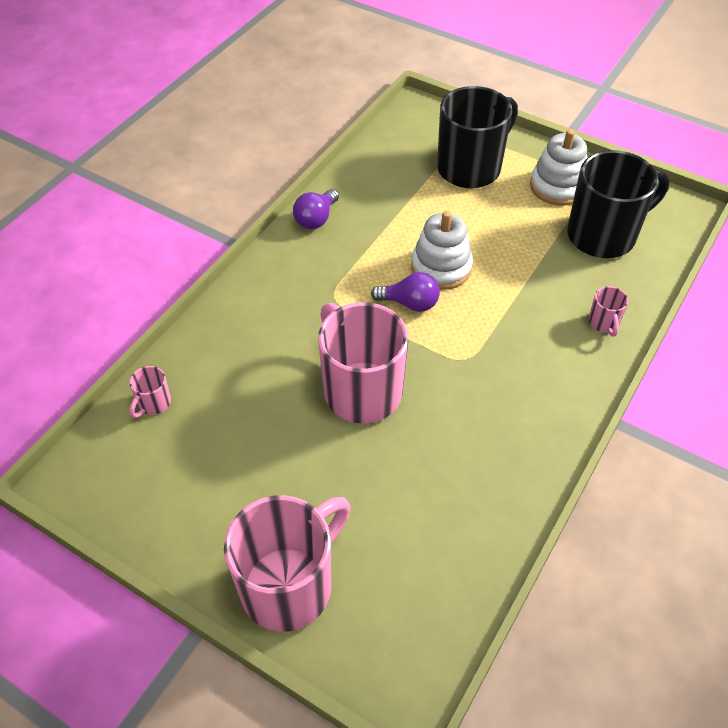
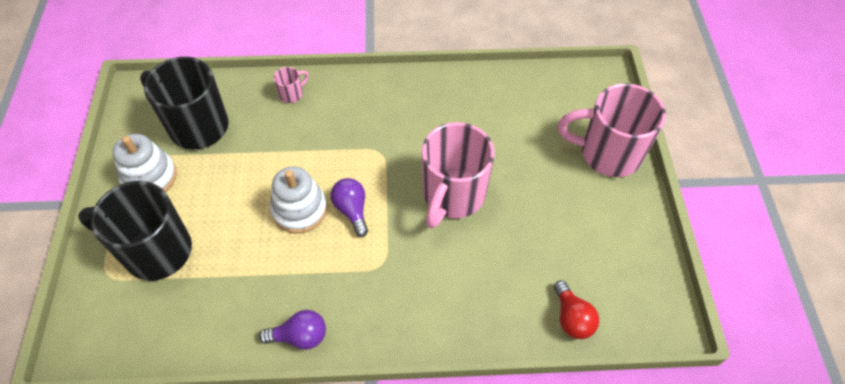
camera: 125 degrees left, 5 degrees up
pink mug [129,366,171,418] -> red light bulb [554,281,599,339]

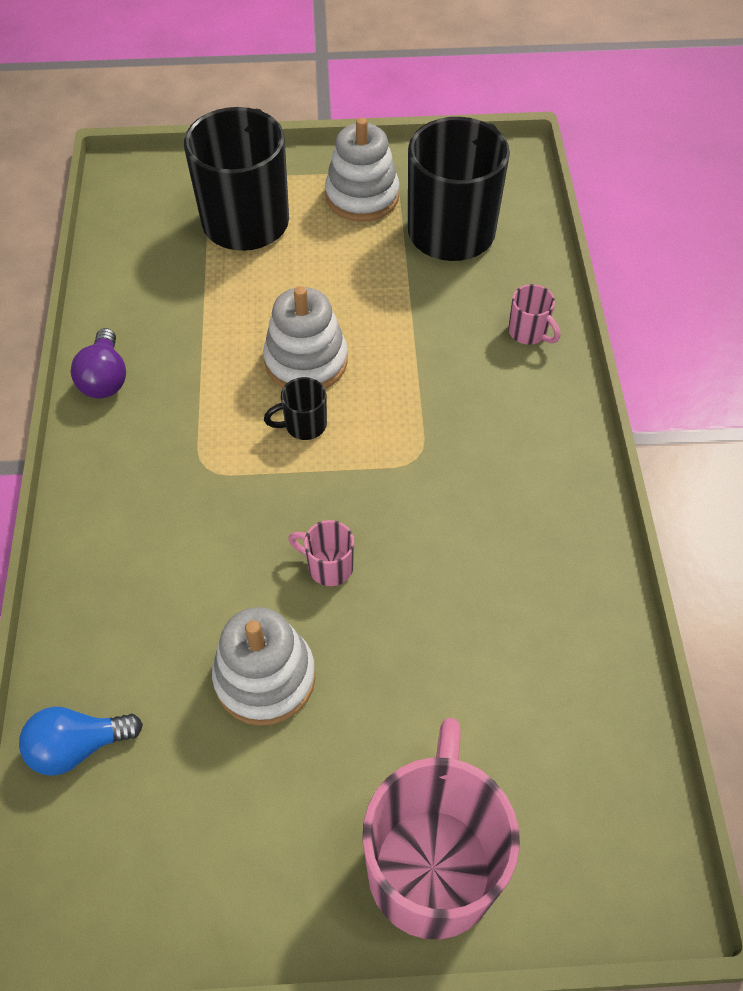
camera: 90 degrees right, 0 degrees up
purple light bulb [331,178,368,237] -> black mug [264,377,327,440]
pink mug [422,122,495,229] -> pink mug [288,520,354,586], size x0.41
red light bulb [554,281,599,339] -> blue light bulb [19,707,143,776]
none -> white stacking toy [212,607,316,726]

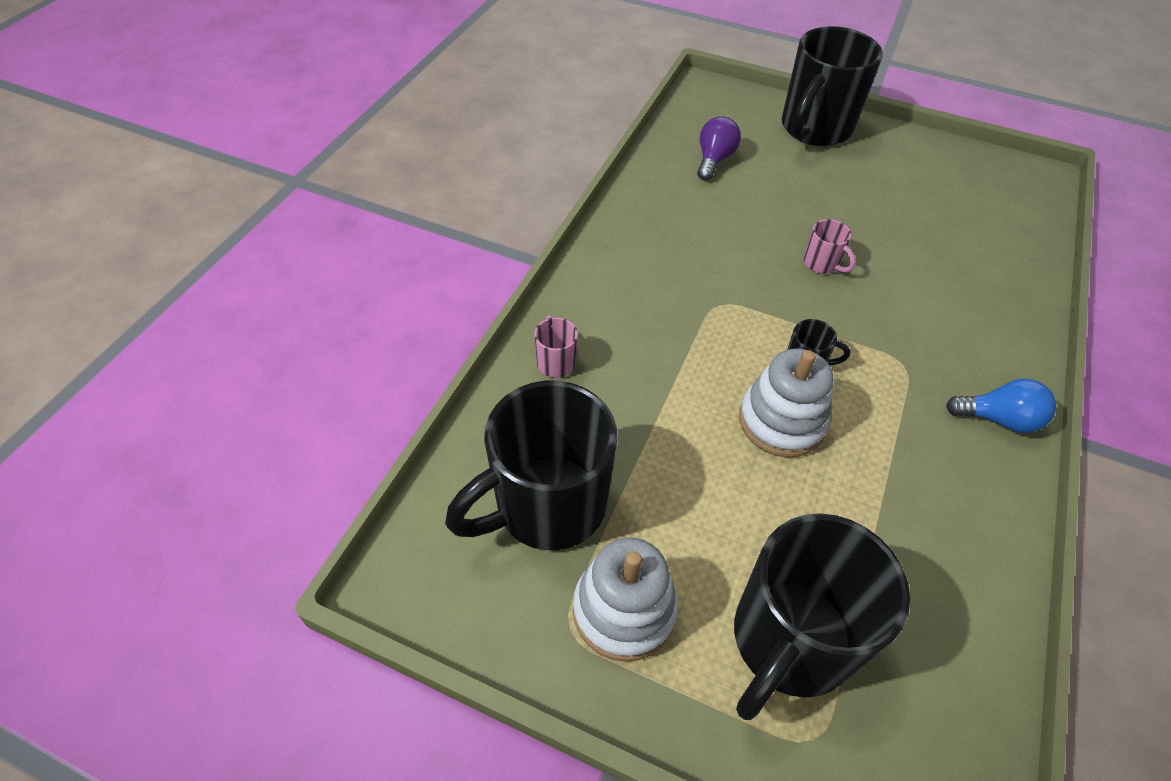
camera: 155 degrees left, 5 degrees down
blue light bulb [19,707,143,776] -> blue light bulb moved to [946,379,1056,433]
purple light bulb [71,328,126,398] -> purple light bulb moved to [697,116,741,181]
white stacking toy [212,607,316,726] -> none
pink mug [363,718,520,940] -> black mug [782,26,883,146]

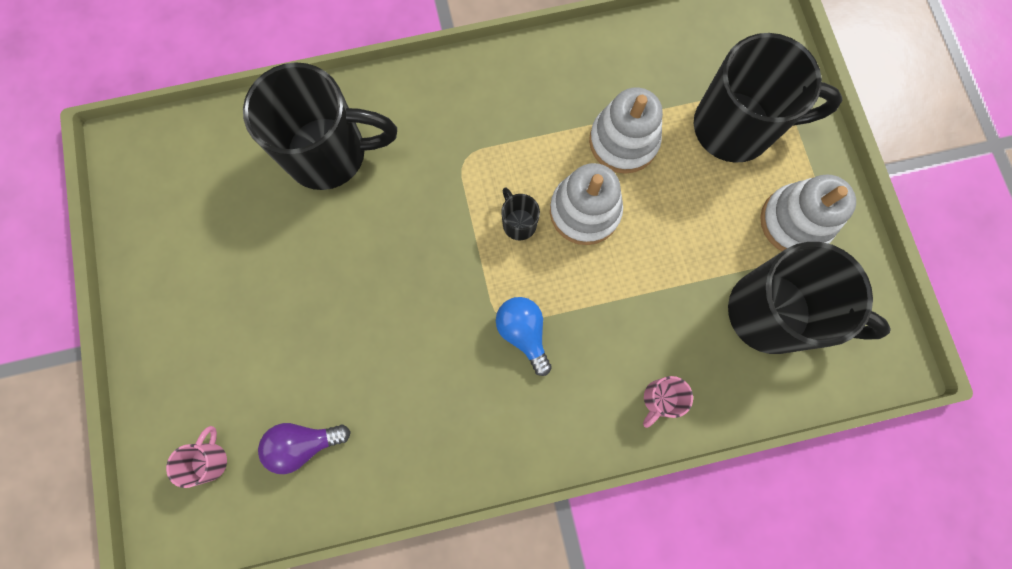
camera: 125 degrees left, 25 degrees up
black mug [782,26,883,146] -> black mug moved to [243,62,397,190]
pink mug [804,219,856,274] -> pink mug moved to [166,426,227,488]
blue light bulb [946,379,1056,433] -> blue light bulb moved to [496,297,552,376]
none -> white stacking toy [589,87,663,174]

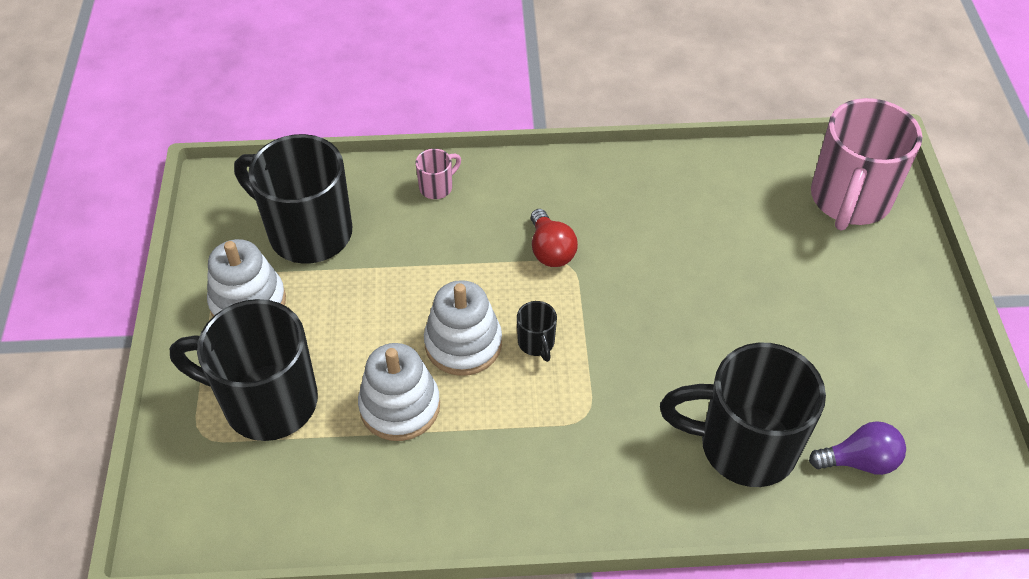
camera: 170 degrees left, 25 degrees down
pink mug [166,426,227,488] -> pink mug [811,98,922,231], size x2.42
purple light bulb [258,423,351,474] -> purple light bulb moved to [809,421,906,475]
blue light bulb [496,297,552,376] -> red light bulb [531,209,578,267]

